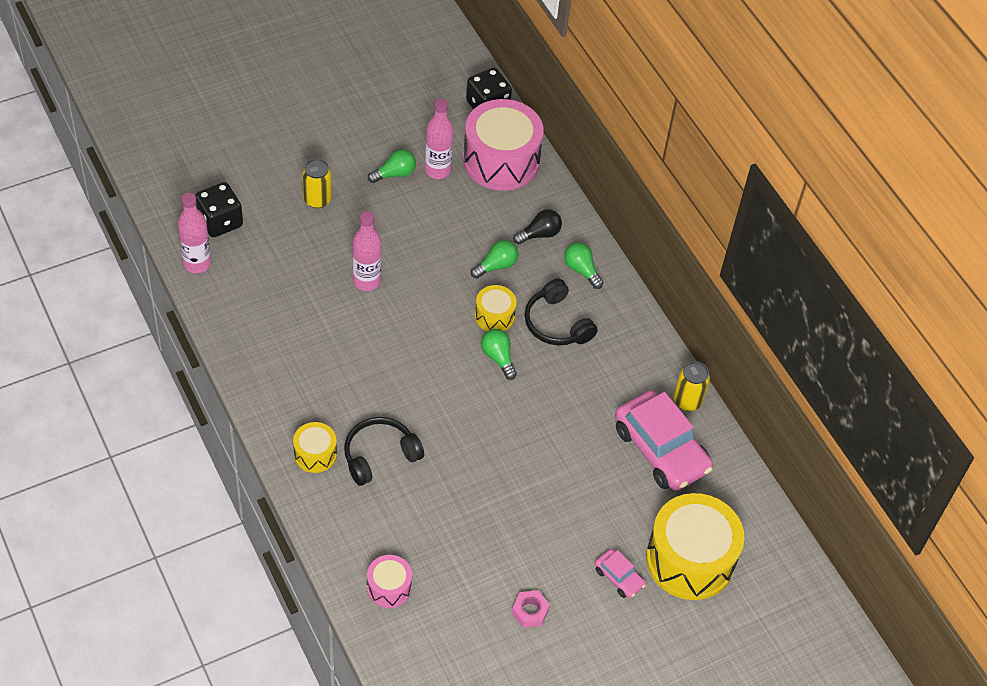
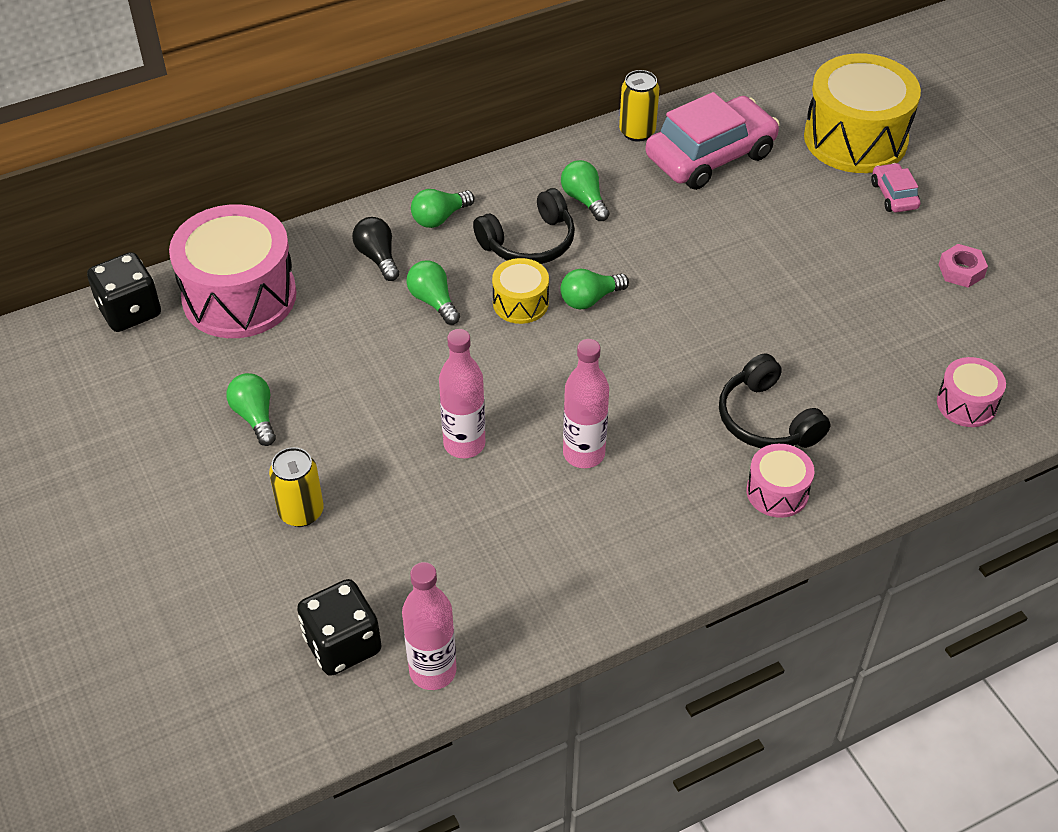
camera: 85 degrees left, 5 degrees down
yellow drum [293,422,337,473] -> pink drum [746,444,815,518]
pink bottle [425,98,454,179] -> pink bottle moved to [563,339,609,468]
pink car [595,549,646,598] -> pink car turned 60 degrees counterclockwise [871,163,921,213]
none -> green light bulb [561,160,610,221]

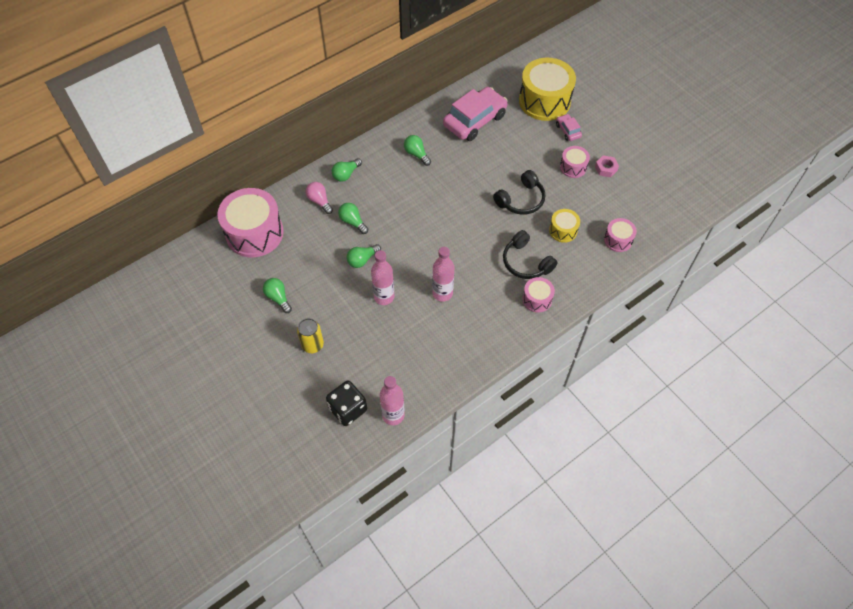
camera: 10 degrees left, 10 degrees up
black dice [87,252,161,332] -> none
black light bulb [352,217,399,281] -> pink light bulb [306,182,333,214]
black headphones [473,188,575,264] -> black headphones moved to [493,170,546,215]
yellow drum [492,258,549,324] -> yellow drum moved to [549,209,580,243]
green light bulb [560,269,629,310] -> green light bulb moved to [346,244,381,268]
yellow can [619,70,659,142] -> none
none -> pink drum [560,146,590,178]

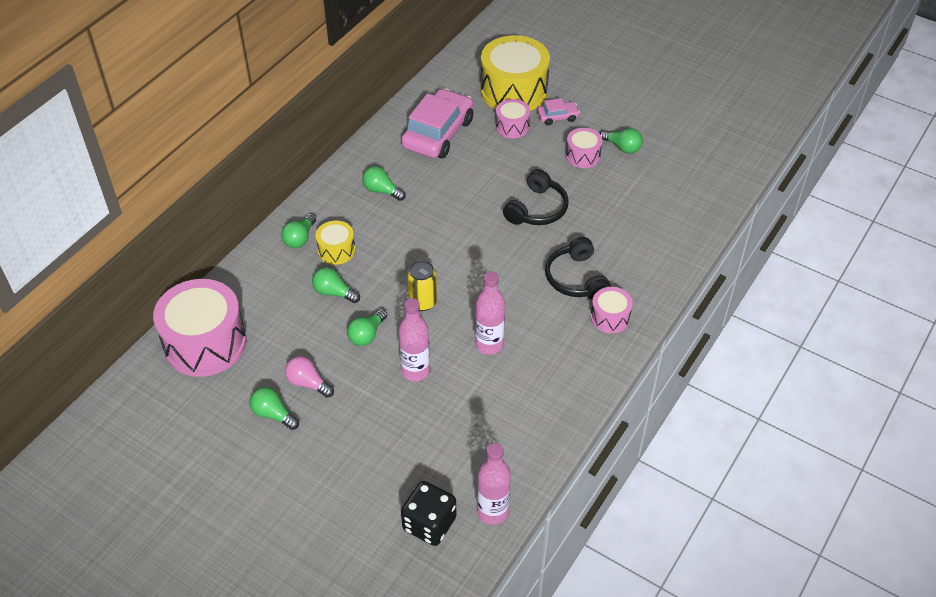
camera: 20 degrees left, 10 degrees down
yellow can [297,318,324,353] -> yellow can moved to [407,260,437,311]
pink light bulb [306,182,333,214] -> pink light bulb moved to [285,356,334,398]
black headphones [503,230,558,279] -> black headphones turned 45 degrees clockwise [545,237,611,300]
yellow drum [549,209,580,243] -> yellow drum moved to [316,220,355,265]
pink car [556,114,582,141] -> pink car turned 120 degrees clockwise [537,98,580,126]
pink nut [595,155,619,177] -> green light bulb [600,128,643,154]
pink drum [604,218,637,252] -> pink drum moved to [495,99,530,138]

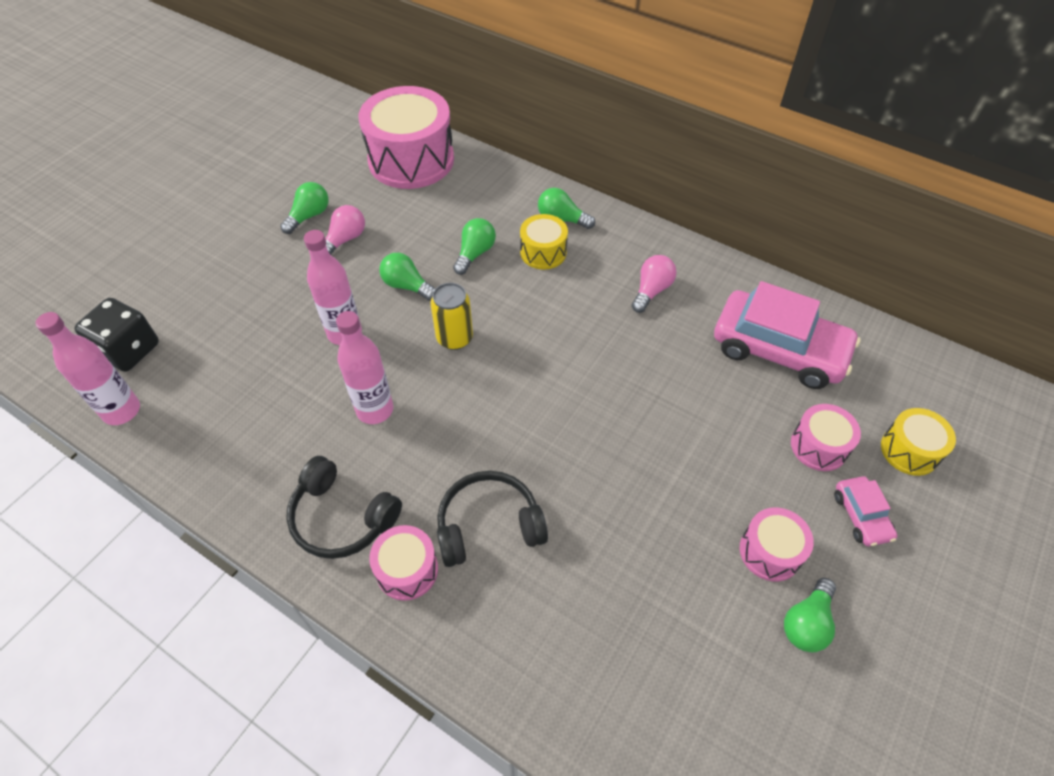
camera: 90 degrees right, 5 degrees up
green light bulb [362,166,406,201] -> pink light bulb [632,255,676,313]
yellow drum [480,35,550,111] -> yellow drum [881,408,956,476], size x0.49
black headphones [503,169,569,225] -> black headphones moved to [286,456,402,559]

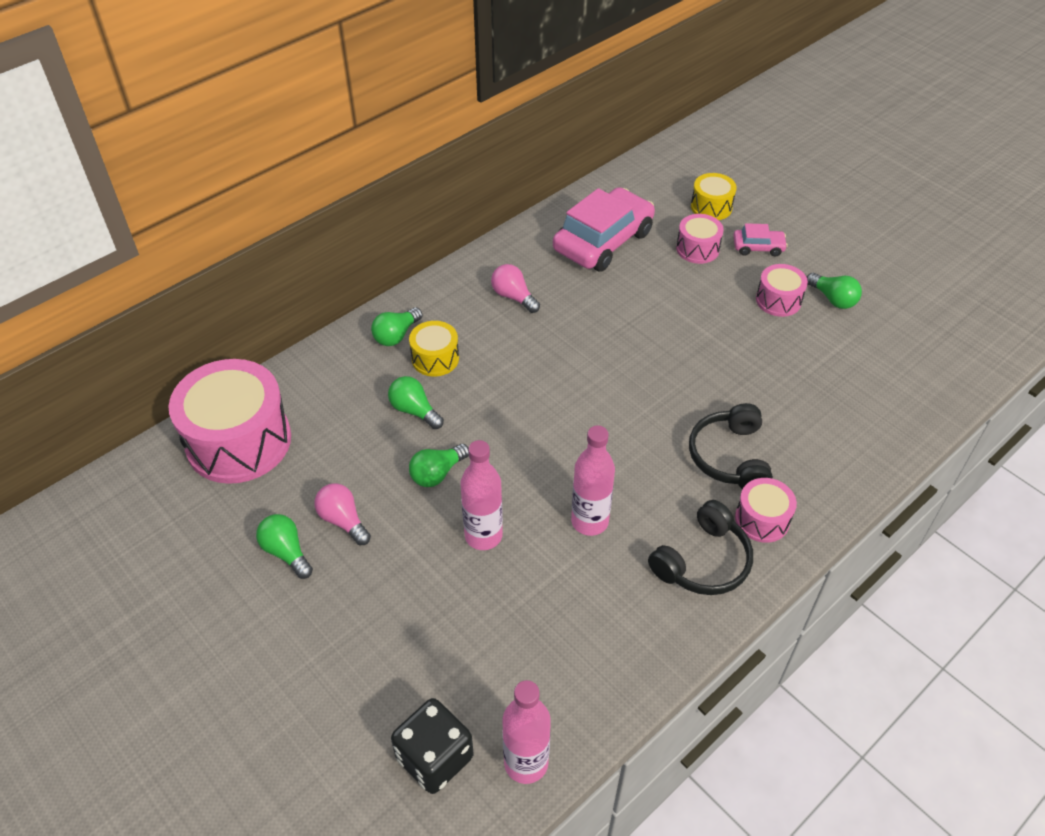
camera: 75 degrees left, 5 degrees down
yellow can [431,283,473,350] -> none

